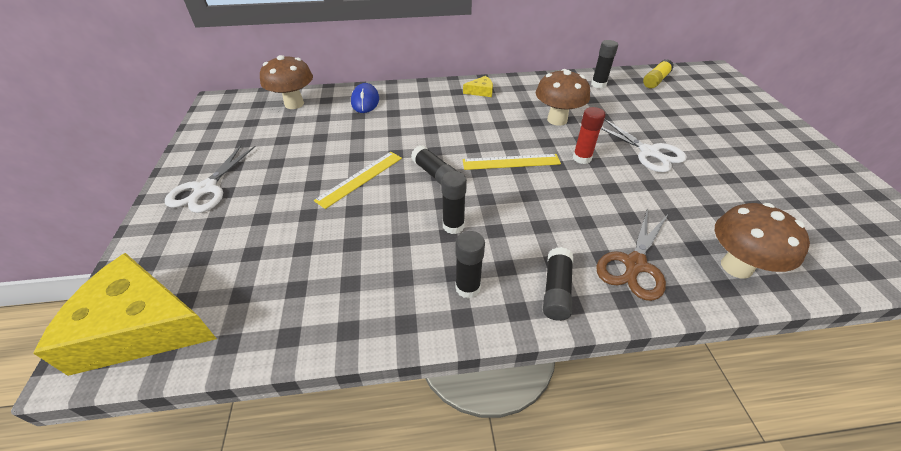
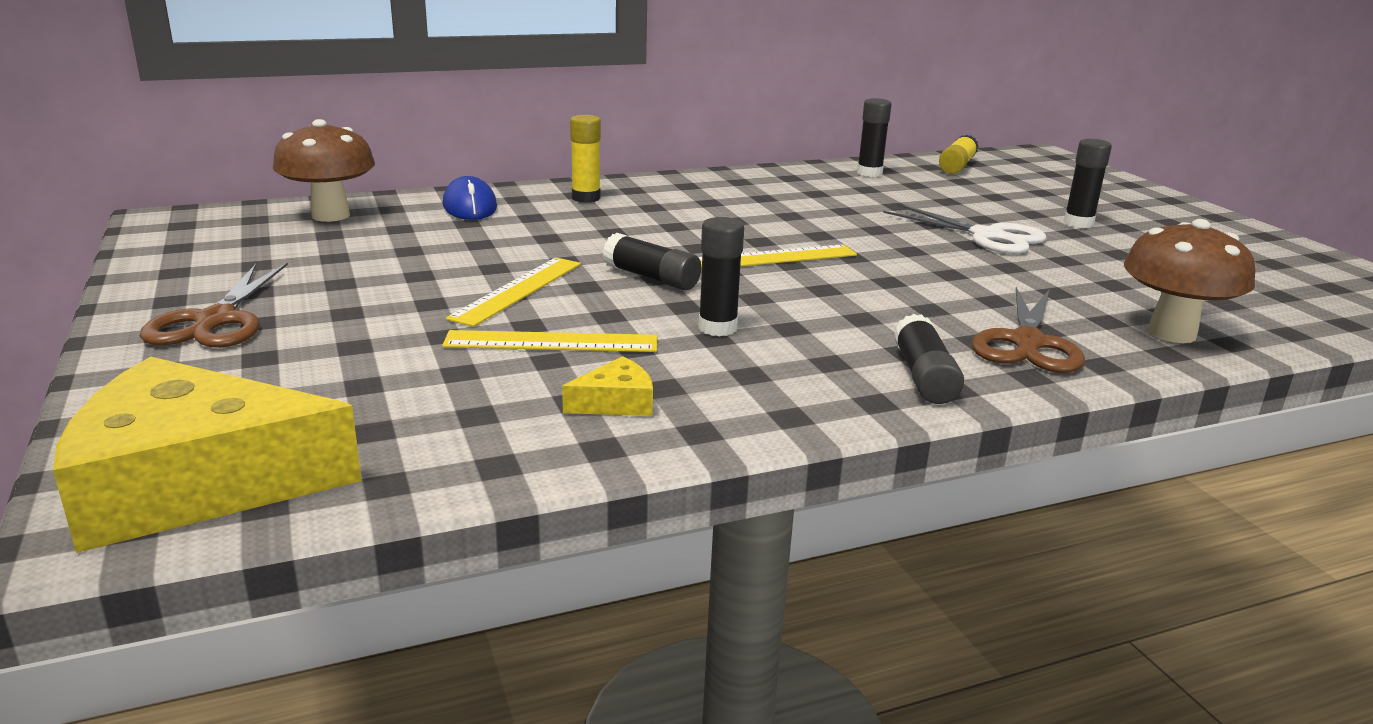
camera: 15 degrees left, 20 degrees down
white scissors [165,144,256,213] -> brown scissors [140,263,288,348]
black glue stick [455,231,485,299] -> black glue stick moved to [1064,139,1112,228]
yellow cheese [463,76,493,97] -> yellow cheese moved to [562,356,653,416]
brown mushroom [536,69,590,126] -> none
red glue stick [573,107,606,164] -> none
none -> yellow ruler [442,330,657,352]
none -> yellow glue stick [570,115,601,203]

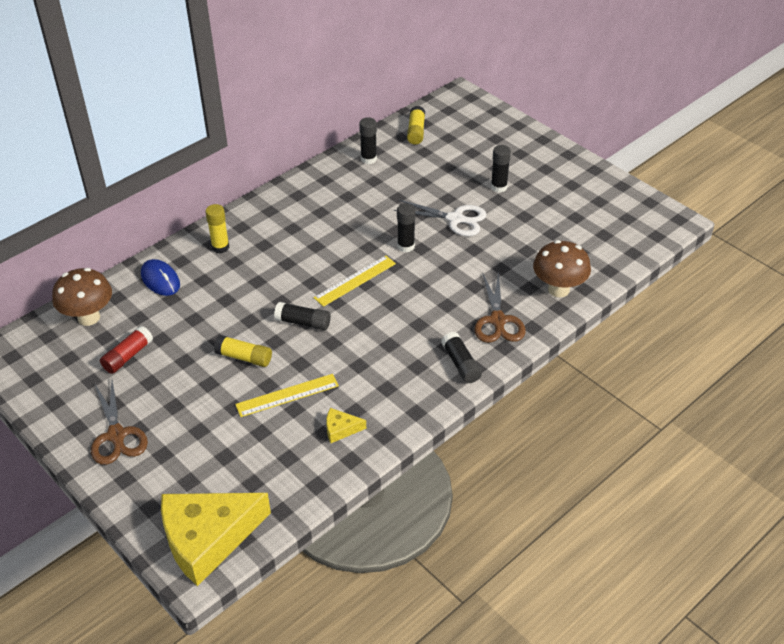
camera: 20 degrees left, 20 degrees up
yellow ruler [446,257,581,327] -> yellow glue stick [214,335,272,367]
yellow cheese [562,356,653,416] -> yellow cheese turned 135 degrees counterclockwise [326,408,366,443]
black glue stick [698,217,744,336] -> black glue stick moved to [397,203,416,253]
none -> red glue stick [100,326,153,374]

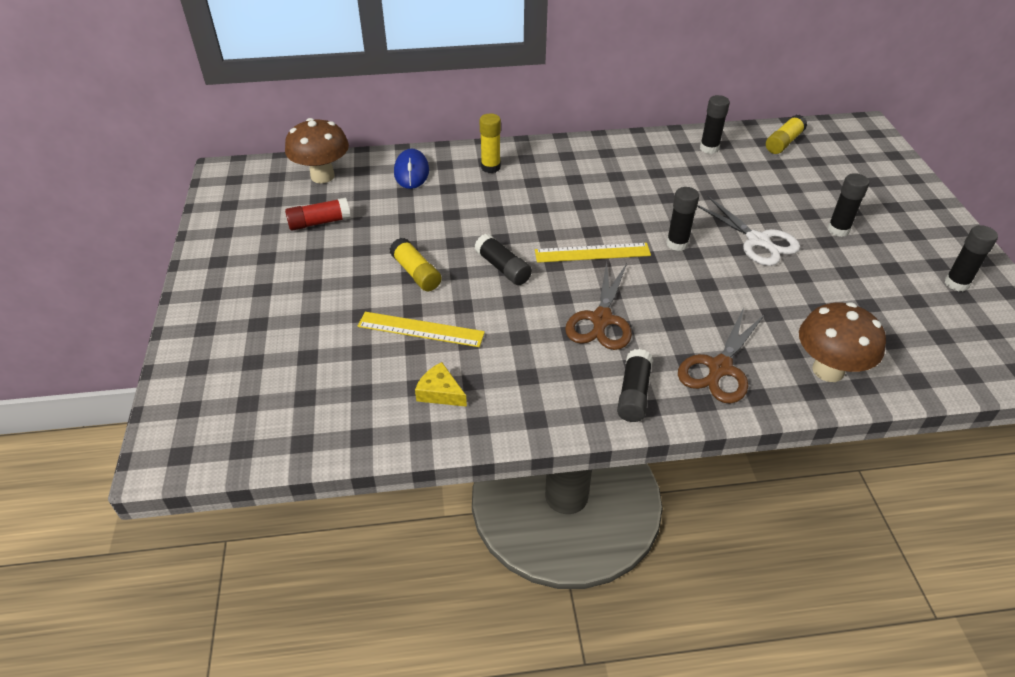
camera: 35 degrees right, 0 degrees up
brown scissors [91,380,148,465] -> brown scissors moved to [565,262,632,350]
yellow cheese [161,493,271,586] -> none
none -> black glue stick [945,225,998,292]

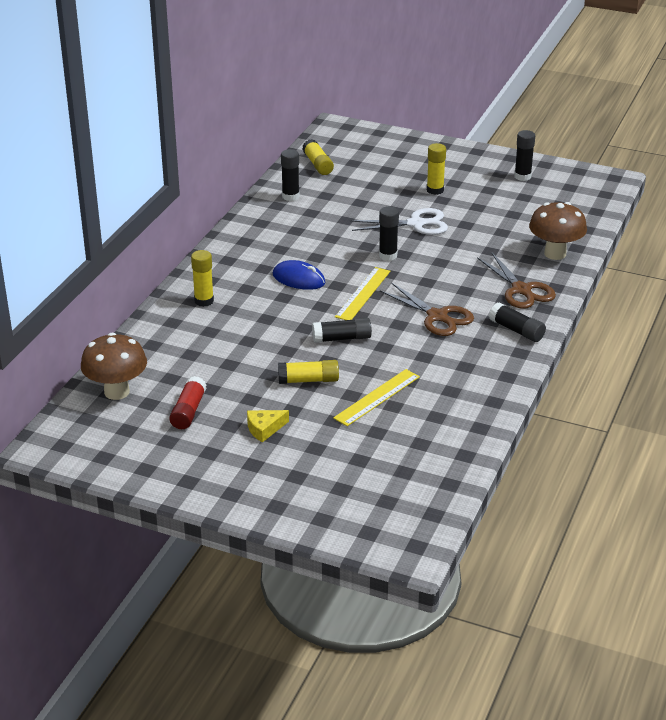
camera: 60 degrees left, 10 degrees down
blue mouse [394,149,429,189] -> blue mouse moved to [273,260,326,290]
yellow cheese [415,362,467,407] -> yellow cheese moved to [247,410,289,443]
black glue stick [827,173,869,237] -> yellow glue stick [427,143,446,195]

